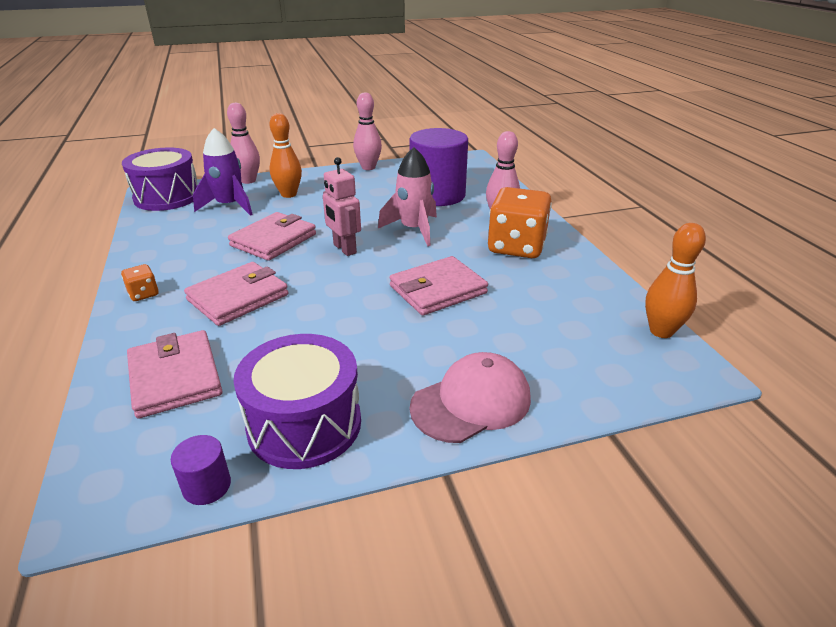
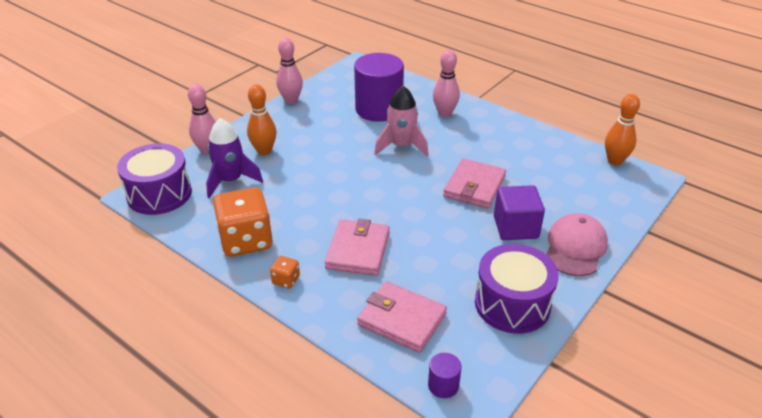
camera: 35 degrees left, 5 degrees up
purple cylinder [171,435,231,505] -> purple cylinder moved to [428,353,461,398]
pink wallet [228,212,316,261] -> none
pink robot [323,157,361,256] -> none
orange dice [488,187,552,258] -> orange dice moved to [213,187,273,257]
none -> purple cube [494,185,545,240]

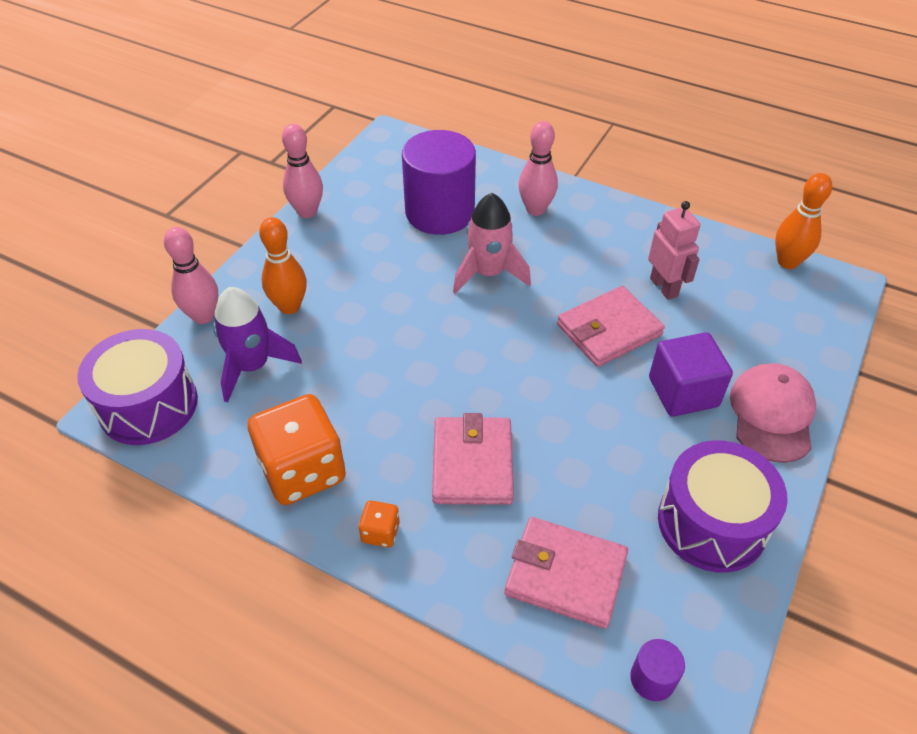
camera: 10 degrees left, 10 degrees up
pink wallet [443,158,506,209] -> pink wallet turned 45 degrees clockwise [557,286,665,367]
none -> pink robot [648,201,700,300]

